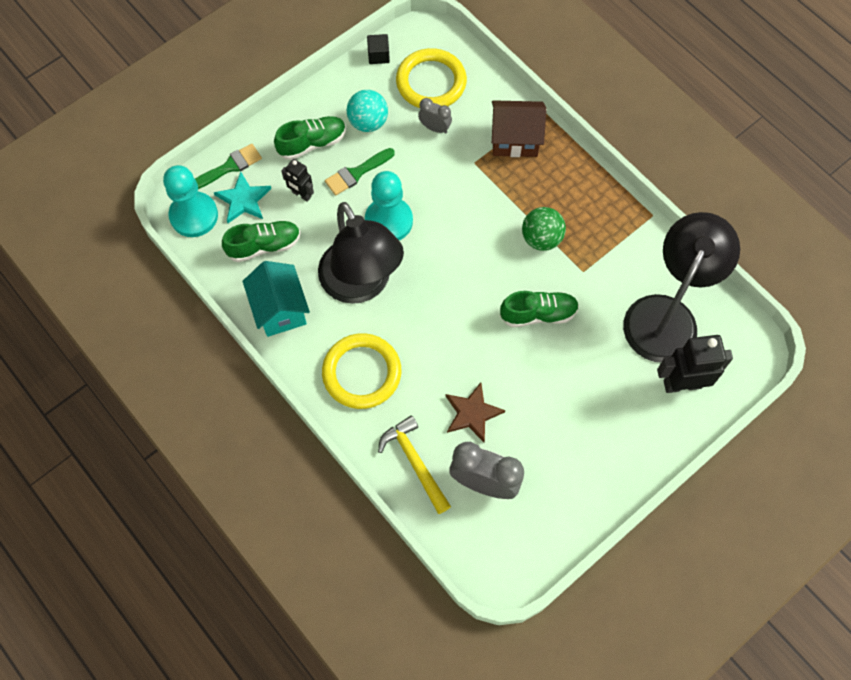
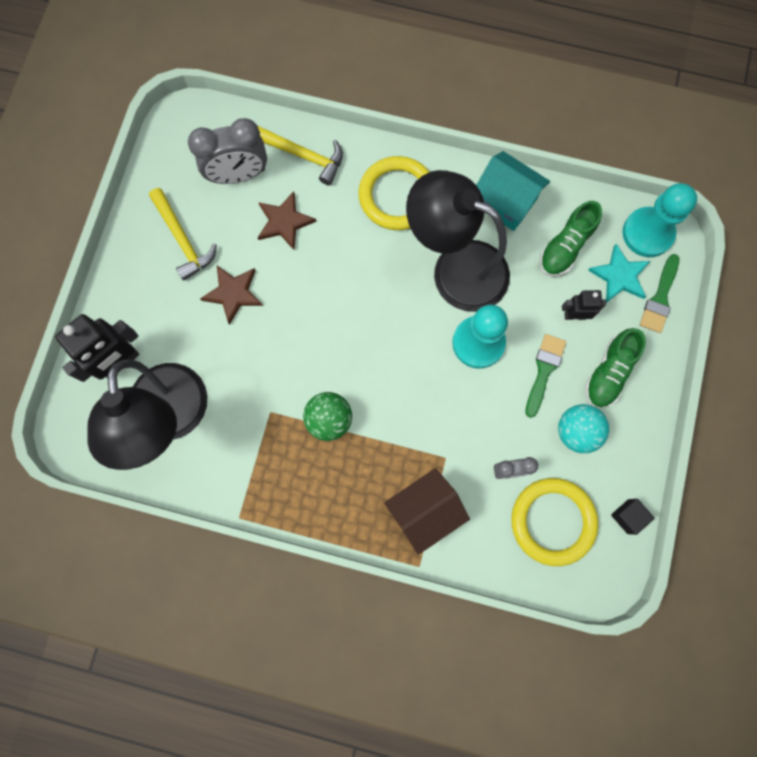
camera: 145 degrees right, 10 degrees up
green shoe [500,291,579,327] -> none
none -> yellow hammer [149,188,217,281]
none -> brown star [200,266,263,325]

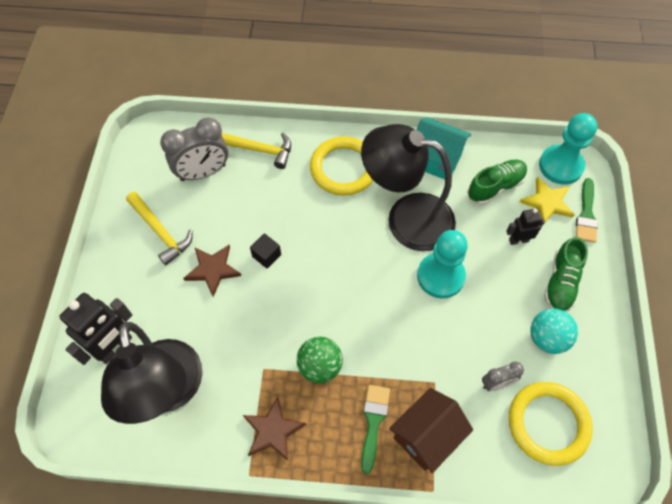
camera: 10 degrees left, 15 degrees down
brown star [257,191,316,250] -> brown star moved to [243,397,306,461]
green brush [525,334,566,418] -> green brush moved to [361,385,390,474]
green shoe [540,201,602,276] -> green shoe turned 150 degrees counterclockwise [467,160,527,205]
turquoise star [588,244,650,303] -> yellow star [520,177,575,225]
black cube [611,499,655,535] -> black cube moved to [250,234,281,269]

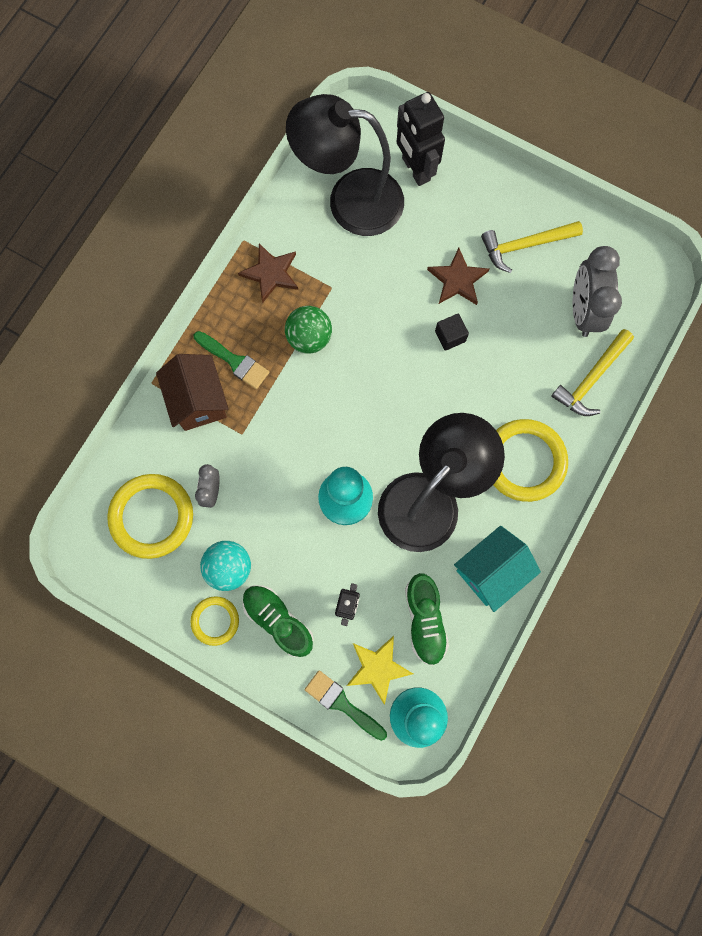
camera: 115 degrees right, 15 degrees up
none -> yellow ring [190,596,239,646]

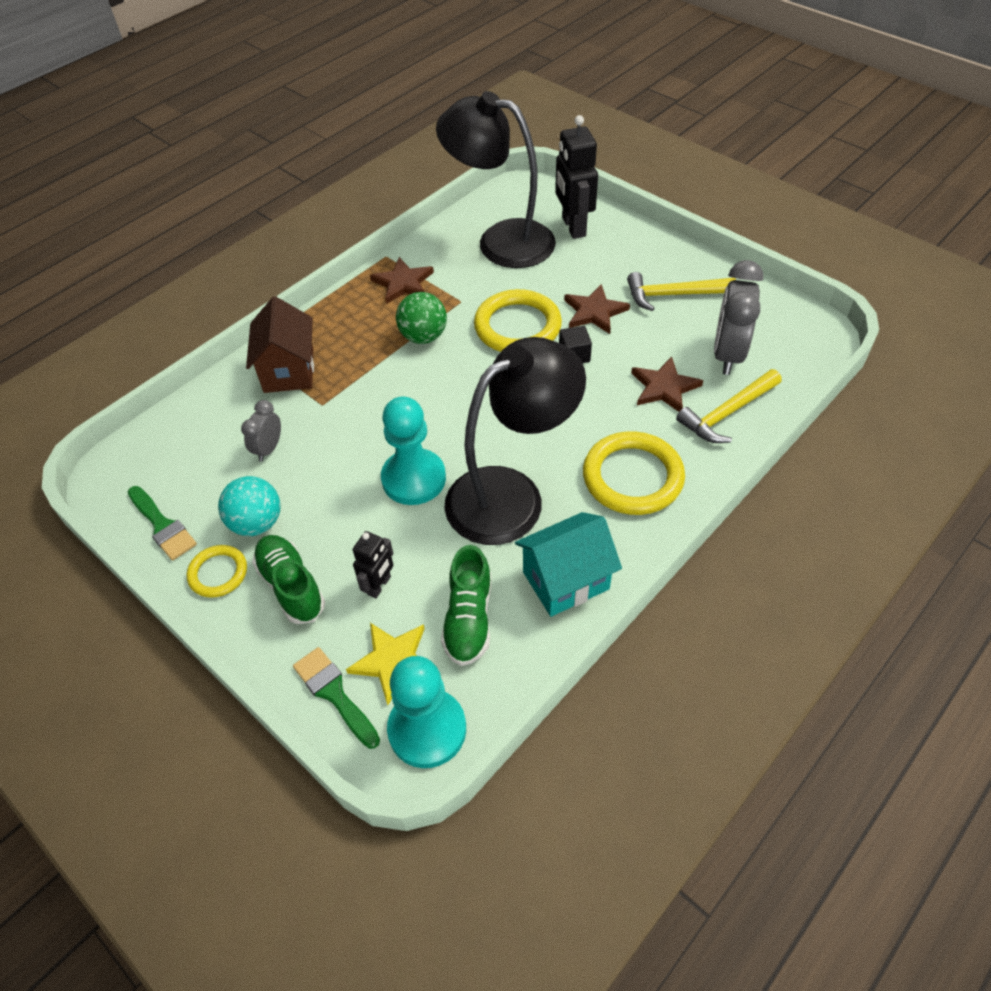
camera: 15 degrees right, 25 degrees down
yellow ring [107,474,193,559] -> yellow ring moved to [474,289,562,352]
green brush [194,331,269,389] -> green brush moved to [128,486,197,560]
none -> brown star [631,356,703,412]

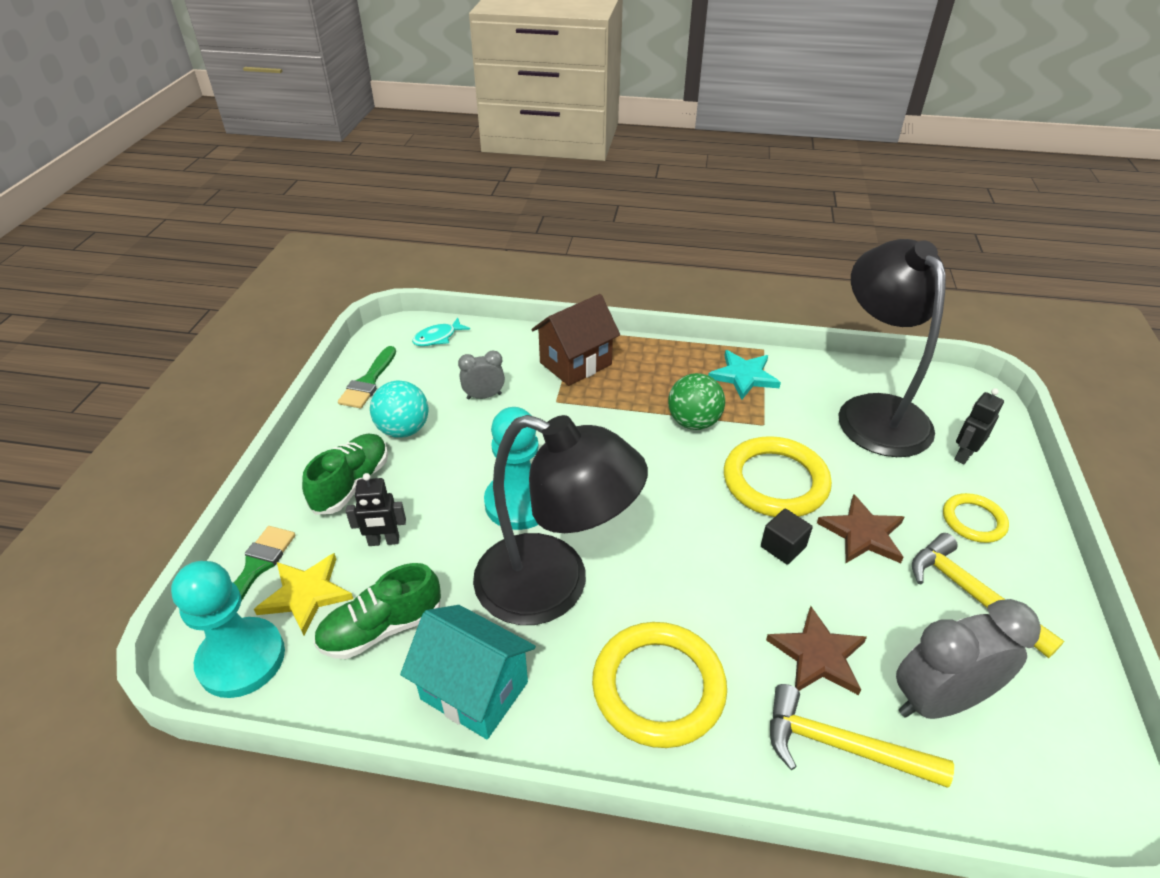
camera: 55 degrees right, 10 degrees down
yellow ring [187,545,247,598] -> yellow ring moved to [943,493,1009,543]
brown star [370,257,434,304] -> turquoise star [708,350,781,400]
black robot [555,115,598,239] -> black robot [954,388,1004,465], size x0.57
none -> turquoise fish [412,318,470,346]

